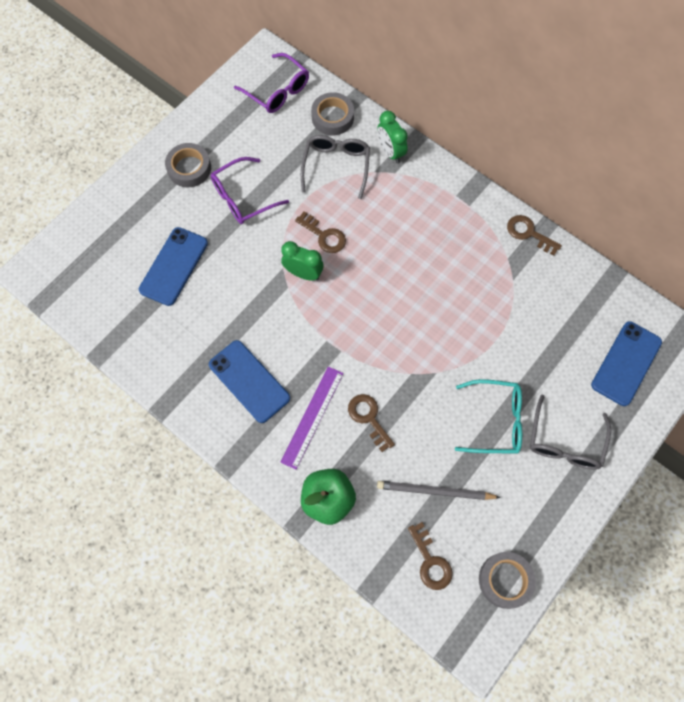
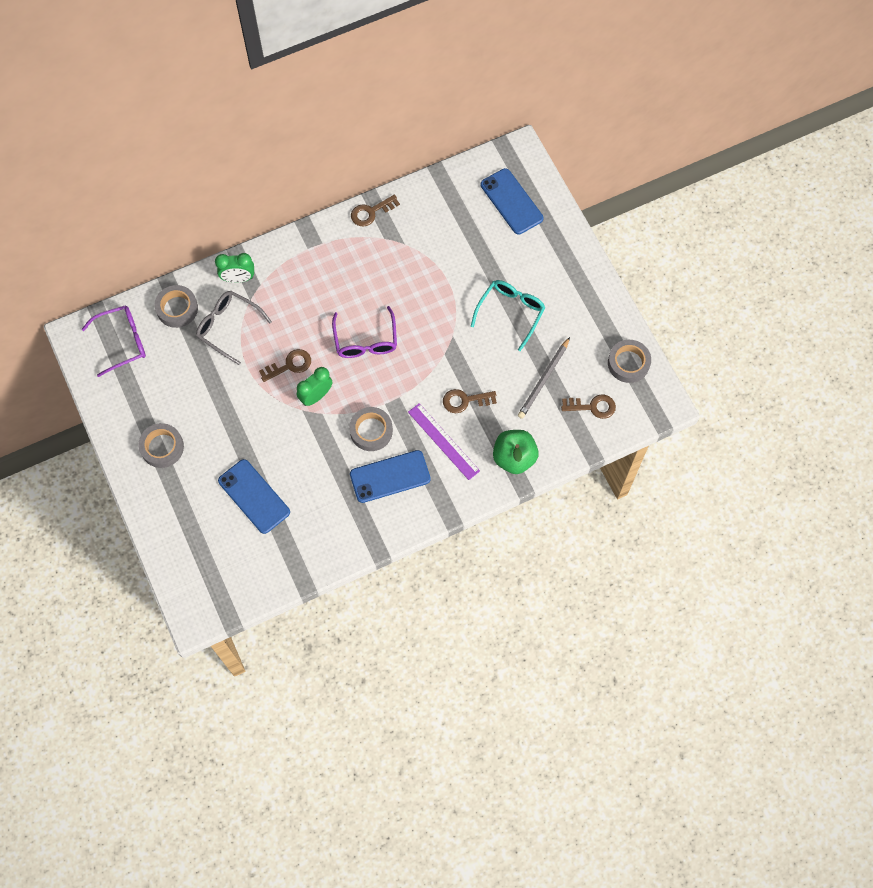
camera: 65 degrees left, 0 degrees up
purple glasses [211,157,289,224] -> purple glasses moved to [332,306,397,358]
grey glasses [530,395,611,470] -> none
none -> grey tape [349,407,393,451]

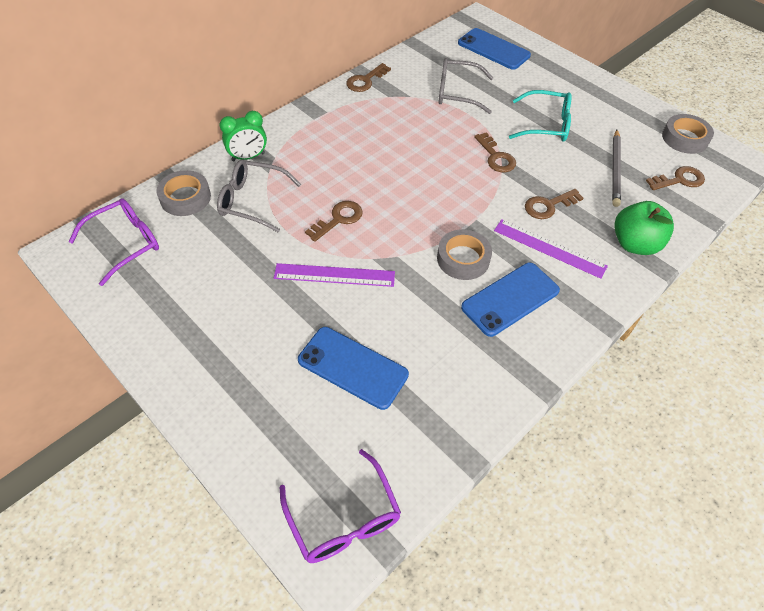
camera: 20 degrees left, 15 degrees down
grey tape [138,423,184,468] -> none
green clock [297,367,333,406] -> none
purple glasses [332,306,397,358] -> purple glasses moved to [280,449,401,563]
turquoise glasses [471,280,546,351] -> turquoise glasses turned 90 degrees clockwise [509,90,571,142]
none -> purple ruler [274,263,395,287]
none -> grey glasses [438,58,493,114]
none -> brown key [474,132,516,172]

